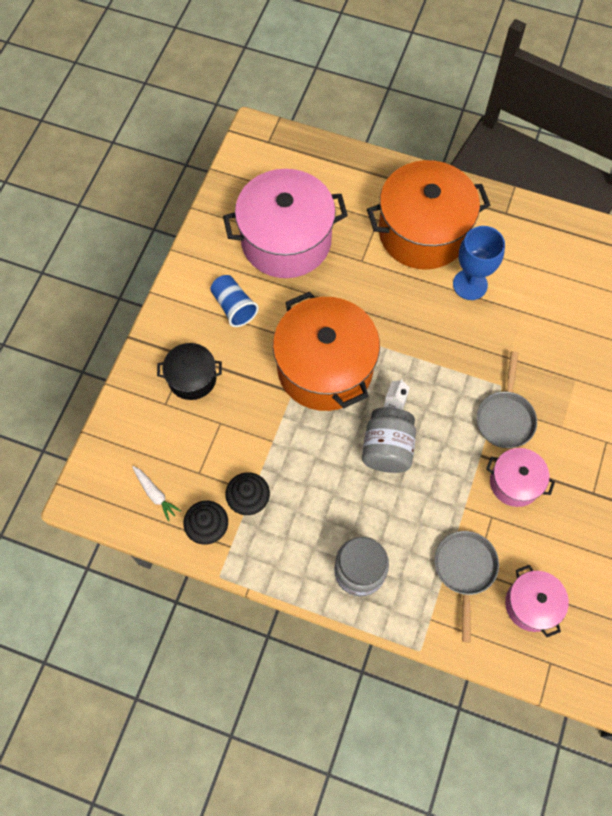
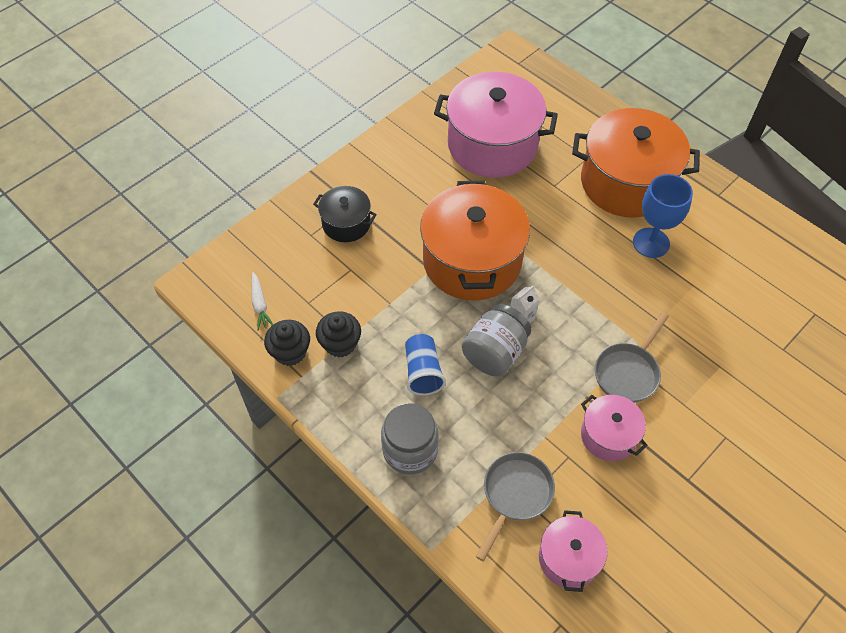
camera: 25 degrees right, 10 degrees down
blue cup [210,275,259,327] -> blue cup moved to [405,334,446,395]

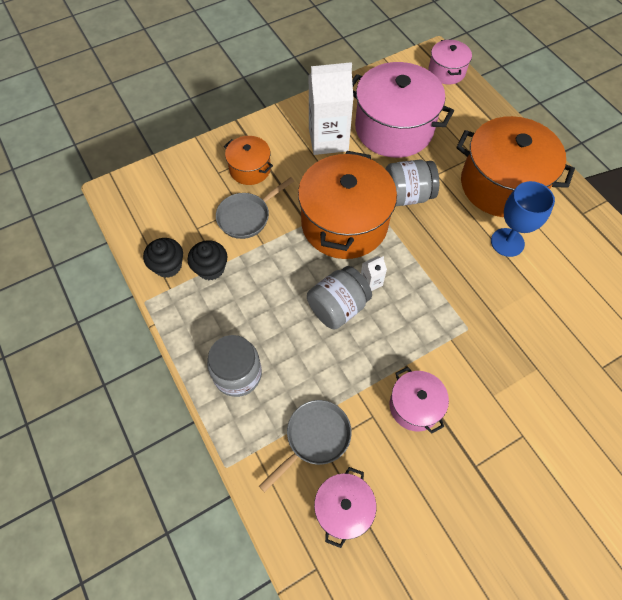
camera: 15 degrees right, 5 degrees up
white carrot [252,272,273,330] -> none
black pot [313,186,377,242] -> orange pot [224,136,273,185]
blue cup [405,334,446,395] -> none
grey pan [595,312,669,403] -> grey pan moved to [216,177,294,239]
none -> white carton [308,62,354,155]
none -> grey jar [386,160,439,206]
none -> pink pot [428,39,472,84]

